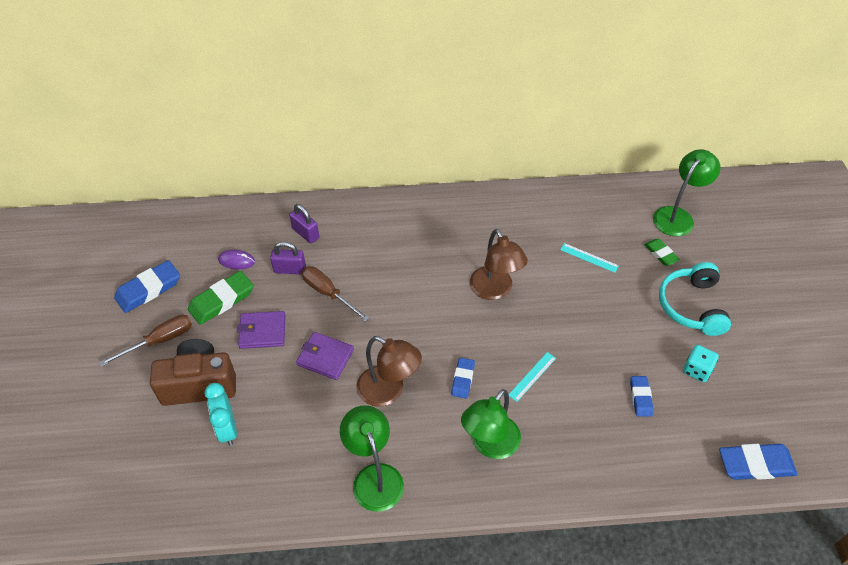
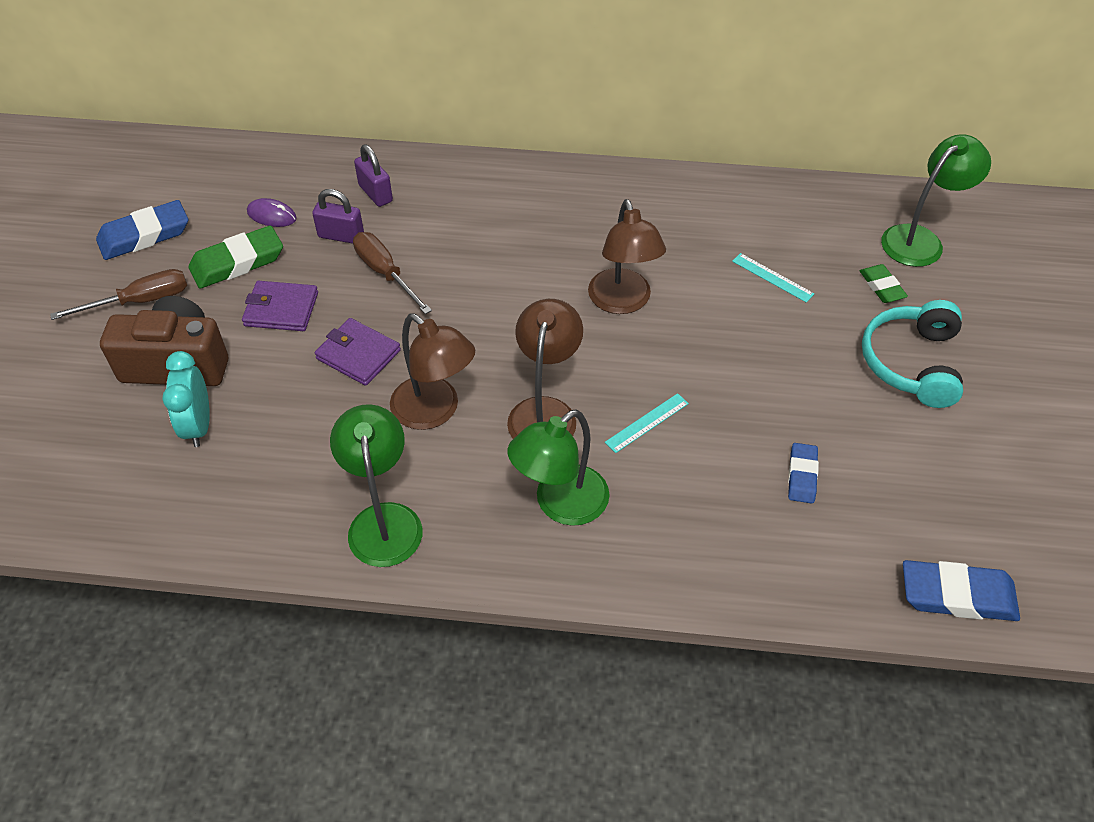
camera: 10 degrees right, 0 degrees up
blue eraser [451,358,475,399] -> brown lamp [507,299,583,439]
turquoise dice [683,345,719,382] -> none

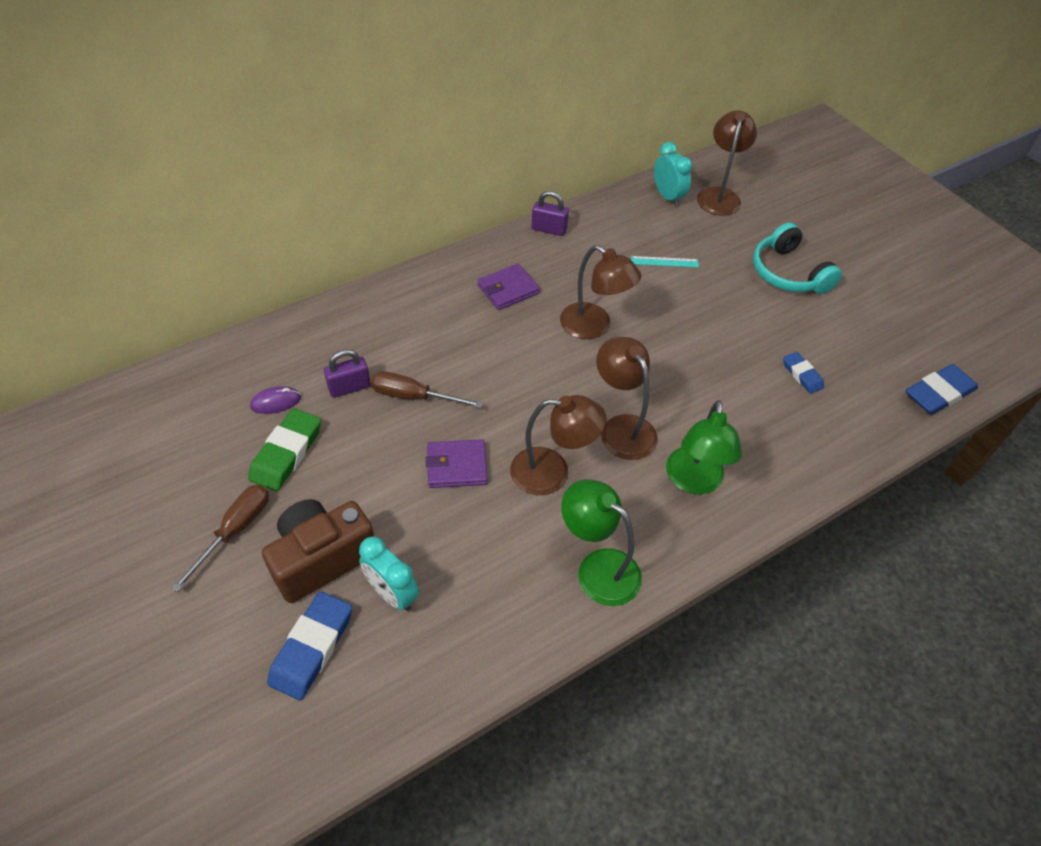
camera: 40 degrees left, 0 degrees up
blue eraser [96,200,188,260] -> blue eraser moved to [267,591,352,700]
purple wallet [242,281,318,331] -> purple wallet moved to [477,264,540,310]
purple padlock [354,145,393,207] -> purple padlock moved to [532,191,569,236]
turquoise ruler [605,393,689,453] -> none
green eraser [860,264,908,303] -> none
green lamp [881,134,991,267] -> brown lamp [697,110,757,216]
none -> turquoise clock [654,142,693,207]

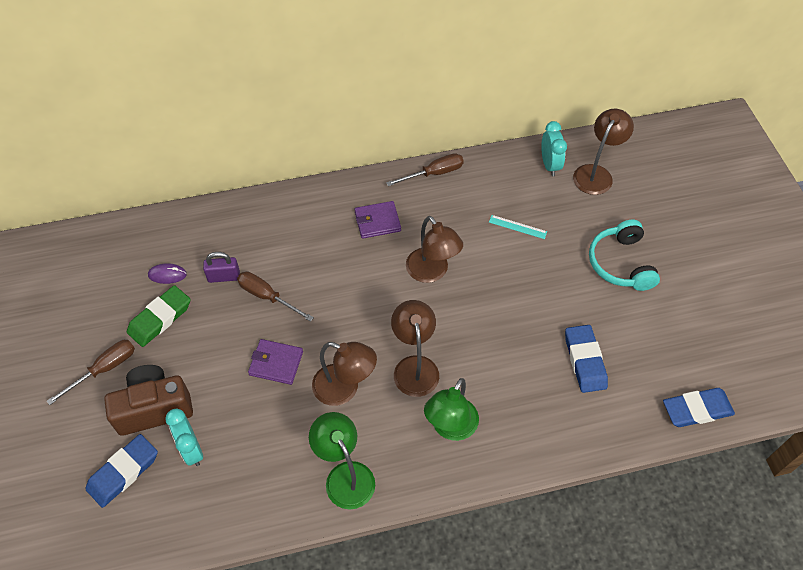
camera: 20 degrees right, 5 degrees up
purple padlock [532,191,569,236] -> brown screwdriver [386,153,464,186]
blue eraser [783,352,824,394] -> blue eraser [565,325,608,393], size x1.69

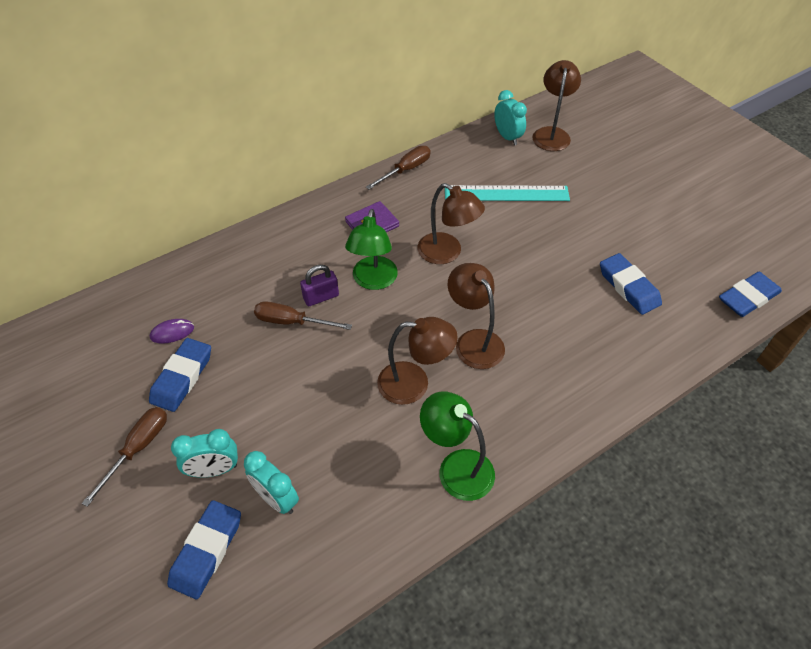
camera: 20 degrees left, 5 degrees down
brown camera [104,365,193,436] -> turquoise clock [171,429,238,478]
green eraser [127,285,191,347] -> blue eraser [149,338,211,412]
purple padlock [203,252,240,283] -> purple padlock moved to [300,265,339,306]
purple wallet [248,339,303,385] -> none
green lamp [424,378,479,441] -> green lamp moved to [345,209,398,290]
turquoise ruler [489,215,547,239] -> turquoise ruler [445,185,570,201], size x2.13
turquoise headphones [589,220,660,291] -> none

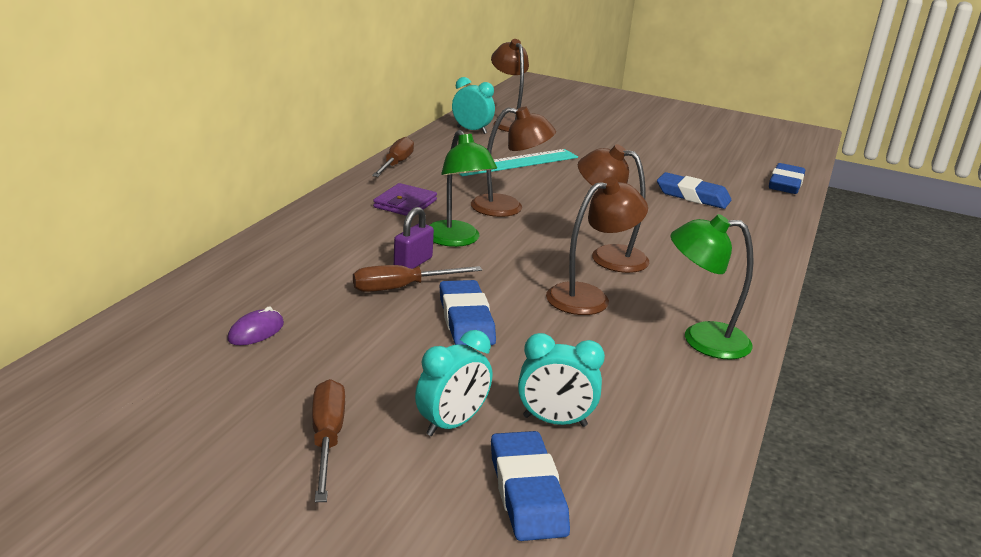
camera: 35 degrees left, 25 degrees down
blue eraser [149,338,211,412] -> blue eraser moved to [440,280,496,346]

